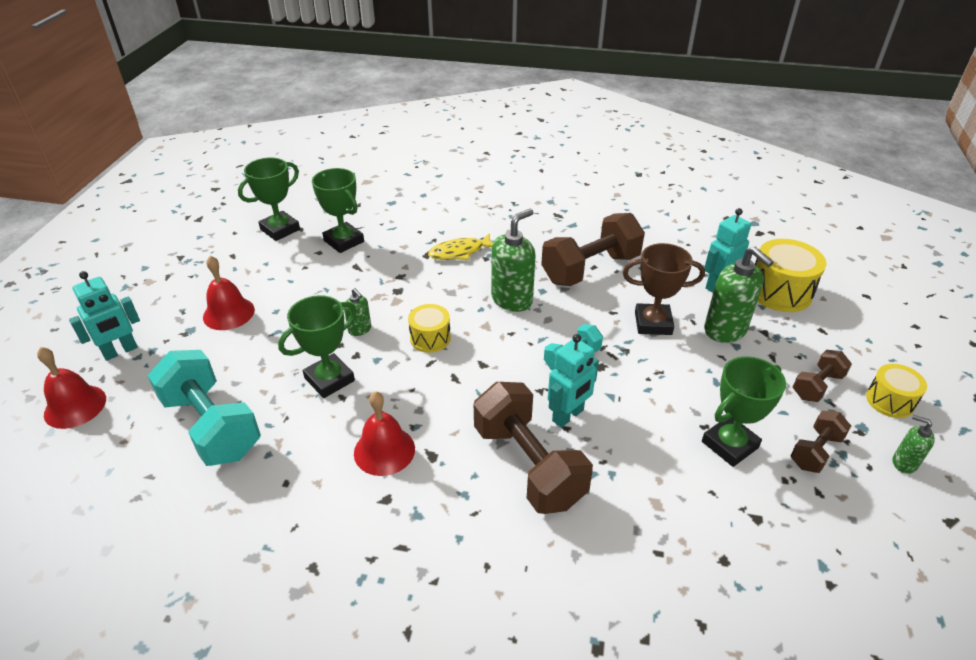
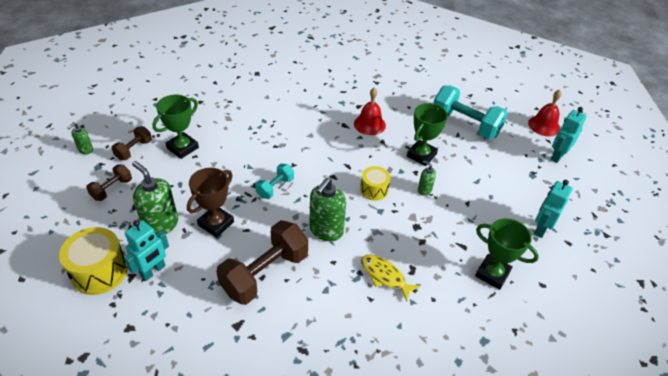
camera: 165 degrees right, 5 degrees up
red bell [203,256,255,330] -> none
green trophy [238,158,300,241] -> none
yellow fish [428,233,493,260] -> yellow fish turned 105 degrees counterclockwise [361,255,421,302]
brown dumbbell [474,382,593,514] -> none
turquoise robot [548,334,599,428] -> turquoise robot moved to [534,180,573,238]
brown trophy [623,243,705,335] -> brown trophy turned 45 degrees counterclockwise [187,168,234,238]
yellow drum [866,364,927,418] -> none
green soap dispenser [893,415,935,474] -> green soap dispenser turned 105 degrees clockwise [67,123,93,155]

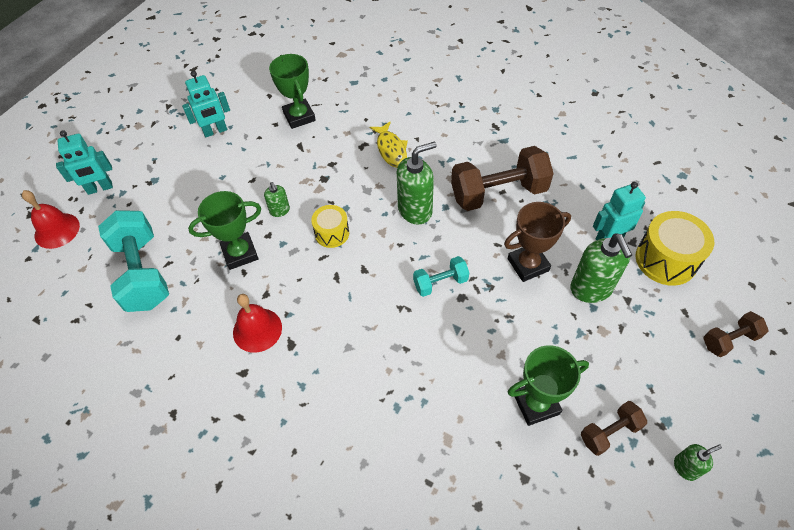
camera: 145 degrees left, 10 degrees up
brown dumbbell [86,164,132,201] -> brown dumbbell moved to [704,311,768,357]

